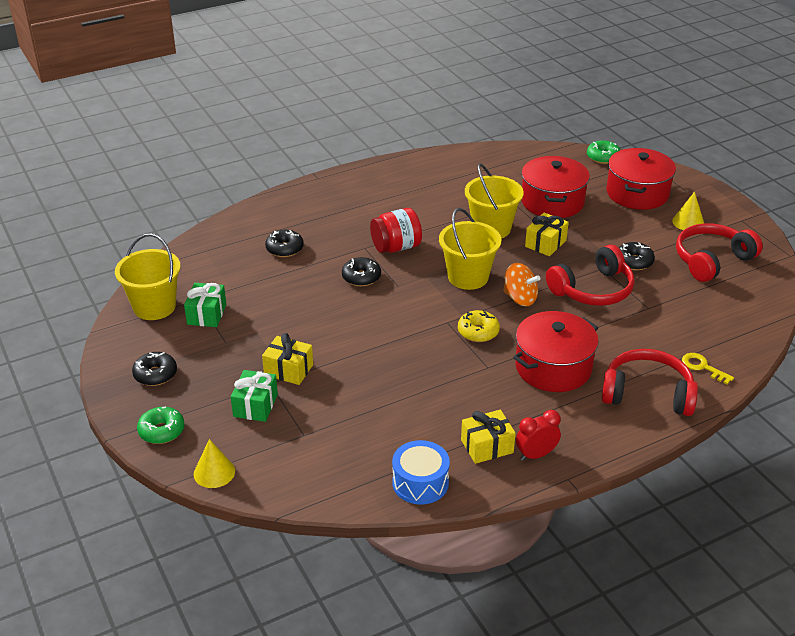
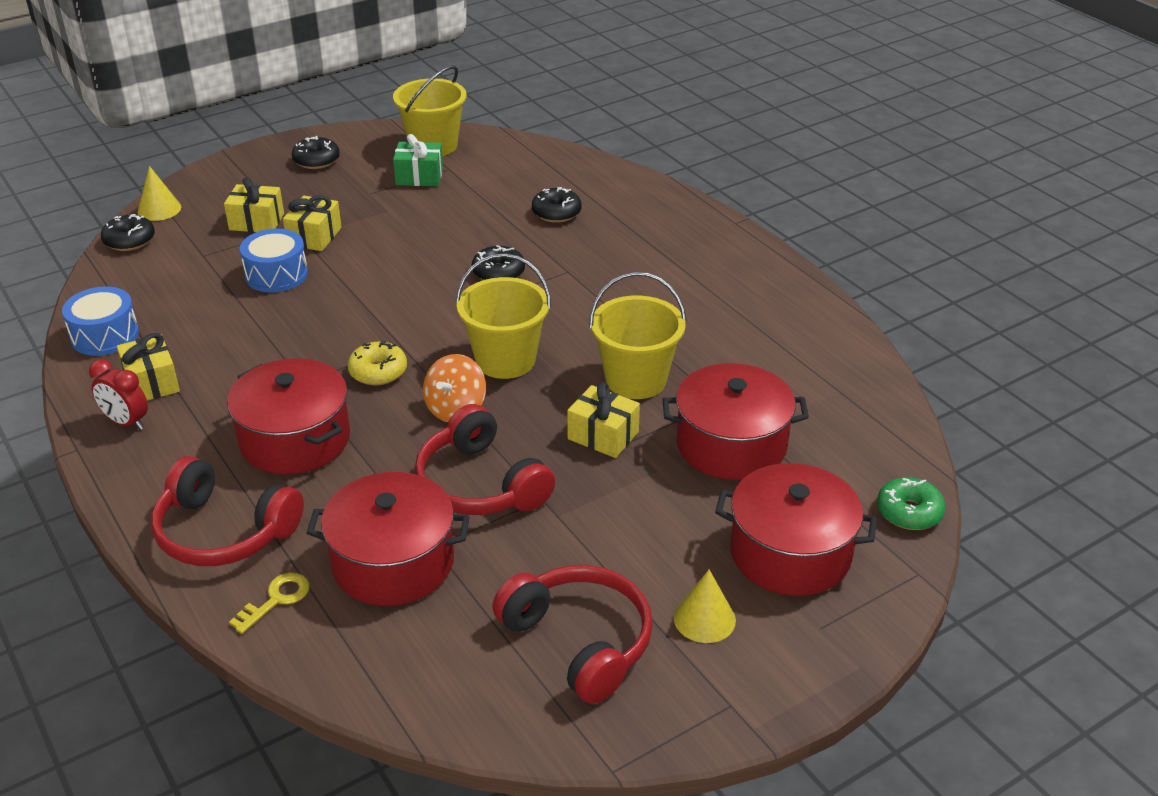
camera: 85 degrees right, 0 degrees up
green donut [137,406,184,444] -> none
green gift [231,370,278,422] -> yellow gift [224,177,284,232]
red jar [370,208,422,253] -> none
red clock [516,410,561,461] -> red clock turned 150 degrees clockwise [89,359,148,430]
red headphones [602,349,698,416] -> red headphones turned 105 degrees clockwise [151,456,304,566]
black donut [618,242,655,270] -> black donut moved to [101,214,155,251]
none -> blue drum [240,229,308,293]
none -> red pot [307,472,470,606]

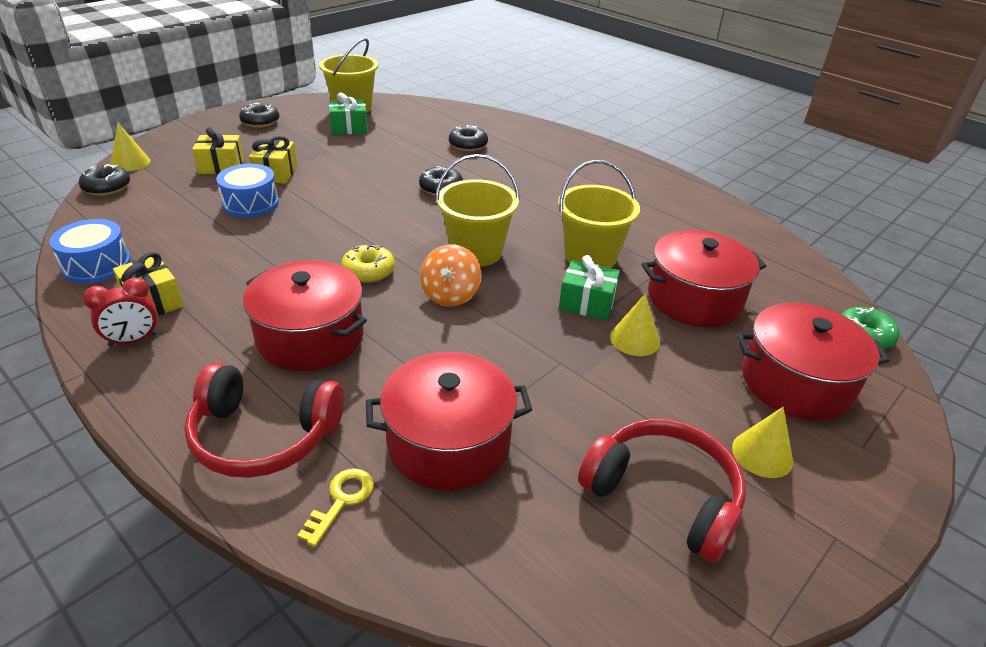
camera: 15 degrees left, 0 degrees up
red clock [89,359,148,430] -> red clock turned 45 degrees counterclockwise [83,278,158,347]
red headphones [415,404,555,515] -> none
yellow gift [567,382,640,458] -> green gift [559,255,620,320]
none -> yellow cone [610,294,660,356]

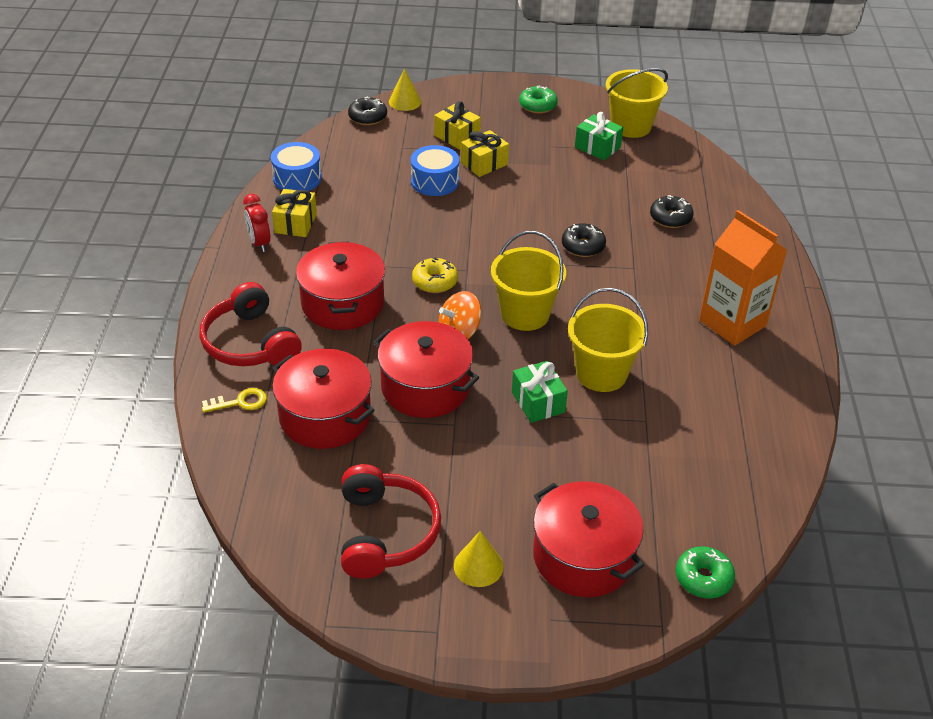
camera: 50 degrees right, 5 degrees up
red clock [83,278,158,347] -> red clock turned 45 degrees clockwise [243,194,270,252]
black donut [239,102,279,128] -> green donut [519,85,558,114]
yellow cone [610,294,660,356] -> none
red pot [641,230,766,327] -> red pot moved to [373,321,479,418]
none -> orange carton [699,210,787,346]

